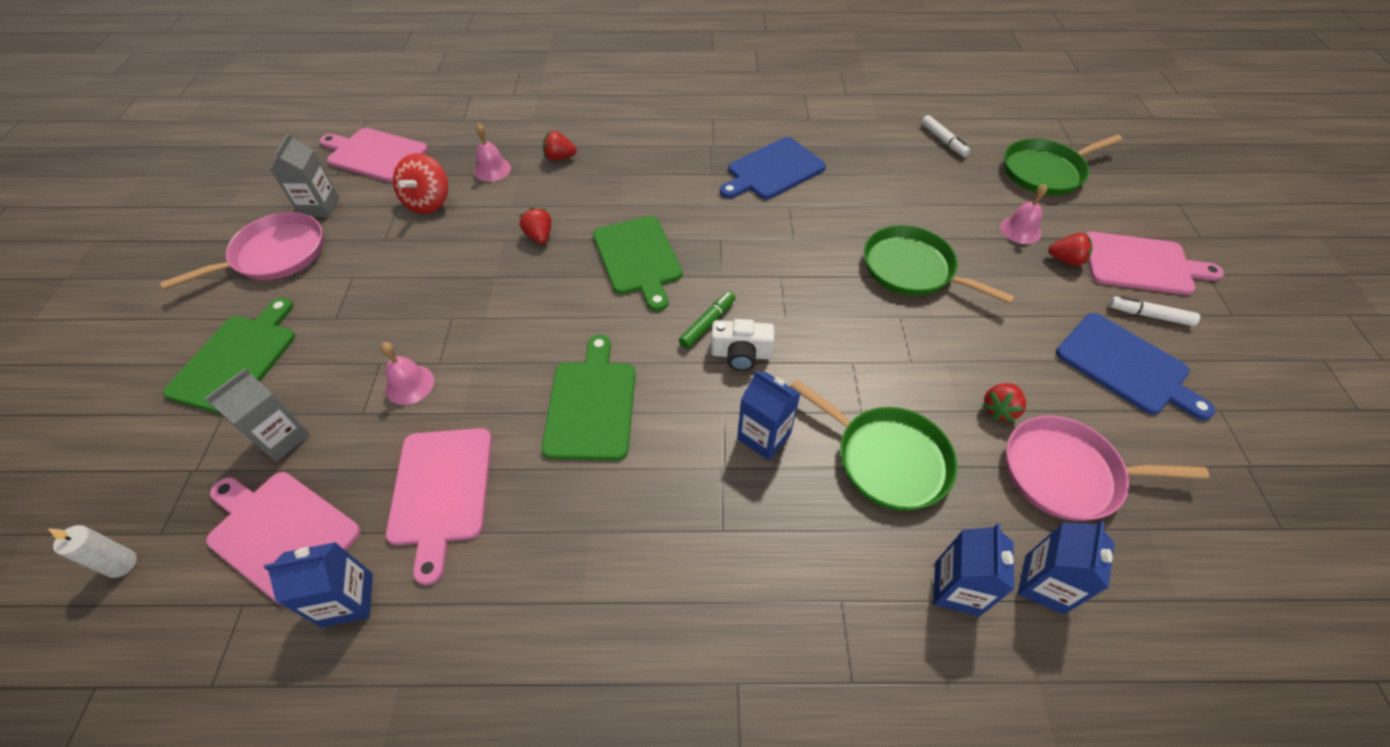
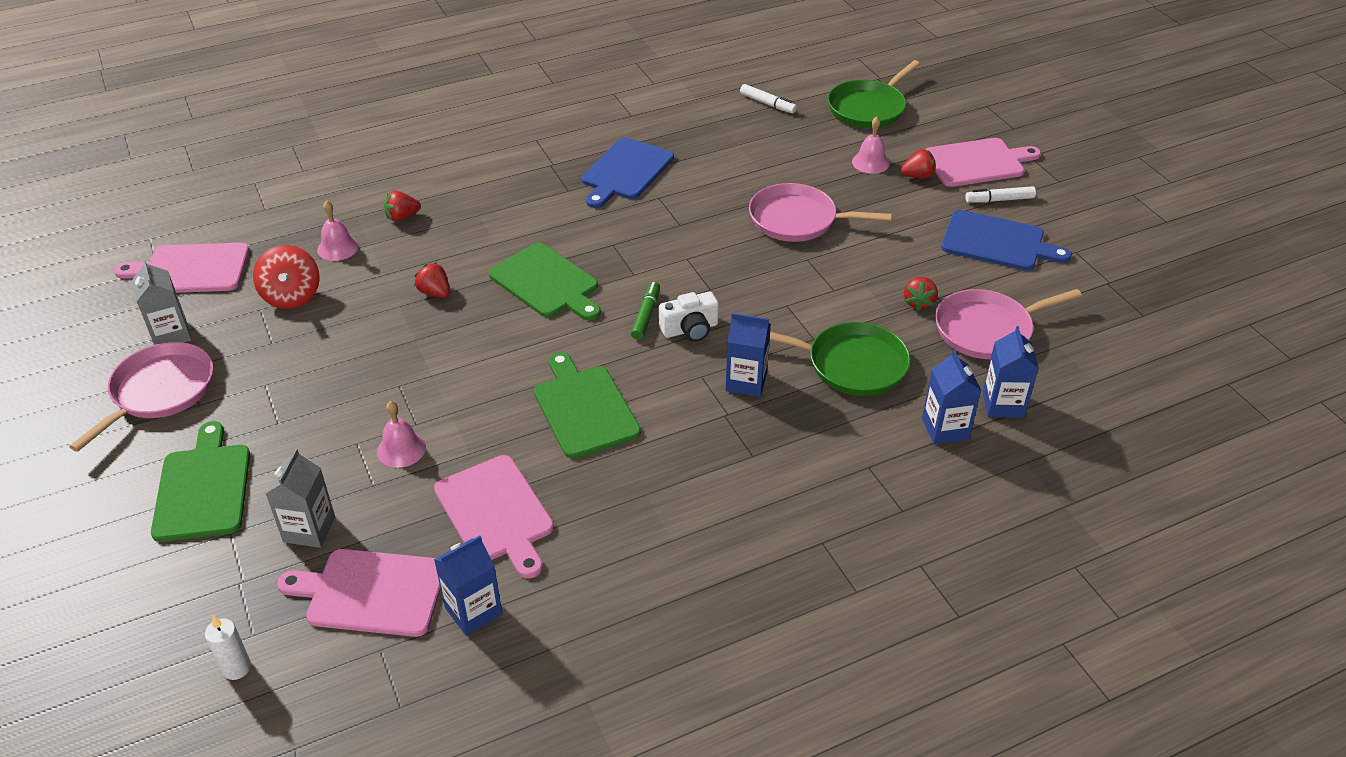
camera: 25 degrees left, 10 degrees down
green pan [864,225,1015,304] -> pink pan [749,183,892,242]

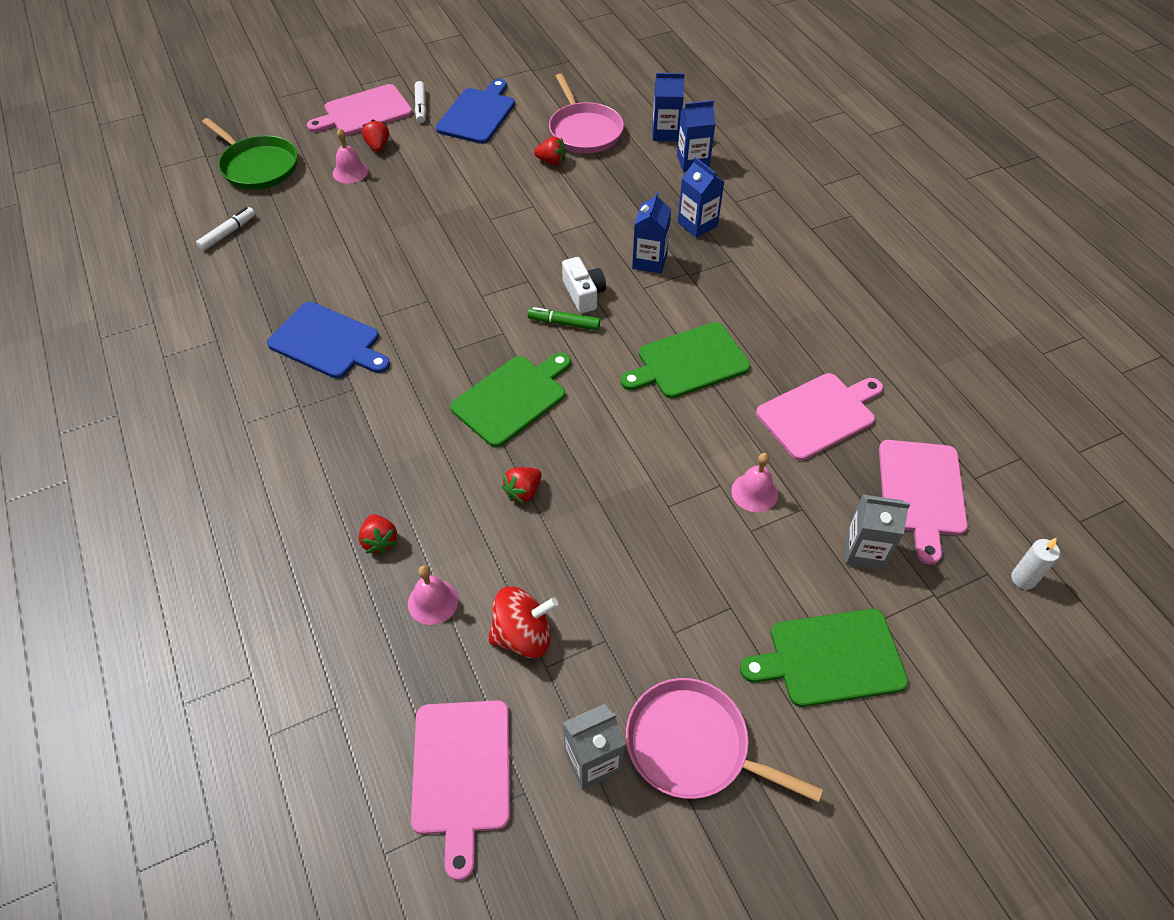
camera: 90 degrees left, 10 degrees up
blue carton [434,535,502,636] -> blue carton moved to [678,157,724,238]
pink pan [749,183,892,242] -> none
green pan [770,322,910,396] -> none
pink cutting board [926,138,1041,187] -> pink cutting board turned 105 degrees counterclockwise [307,84,412,136]

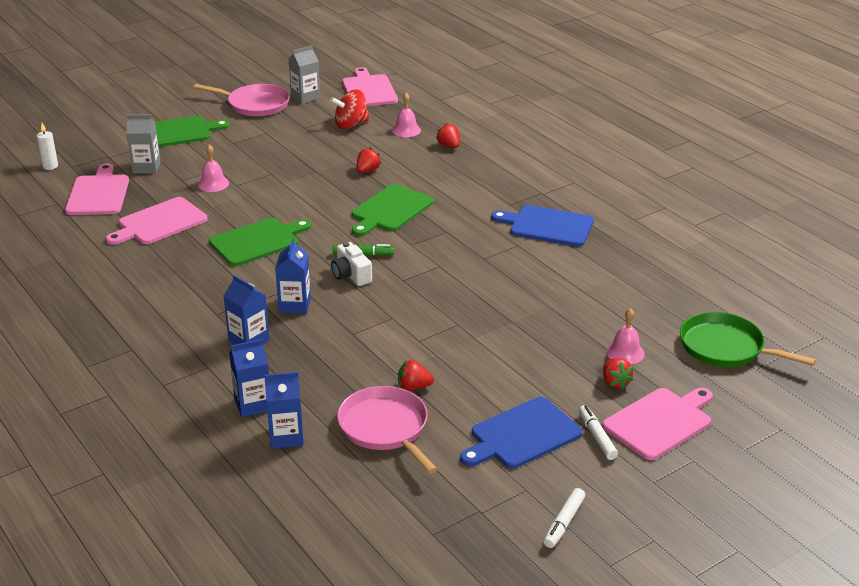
camera: 170 degrees right, 20 degrees down
white marker [196,207,255,251] -> white marker moved to [544,488,585,548]
blue cutting board [436,79,515,144] -> blue cutting board turned 45 degrees clockwise [460,397,583,469]

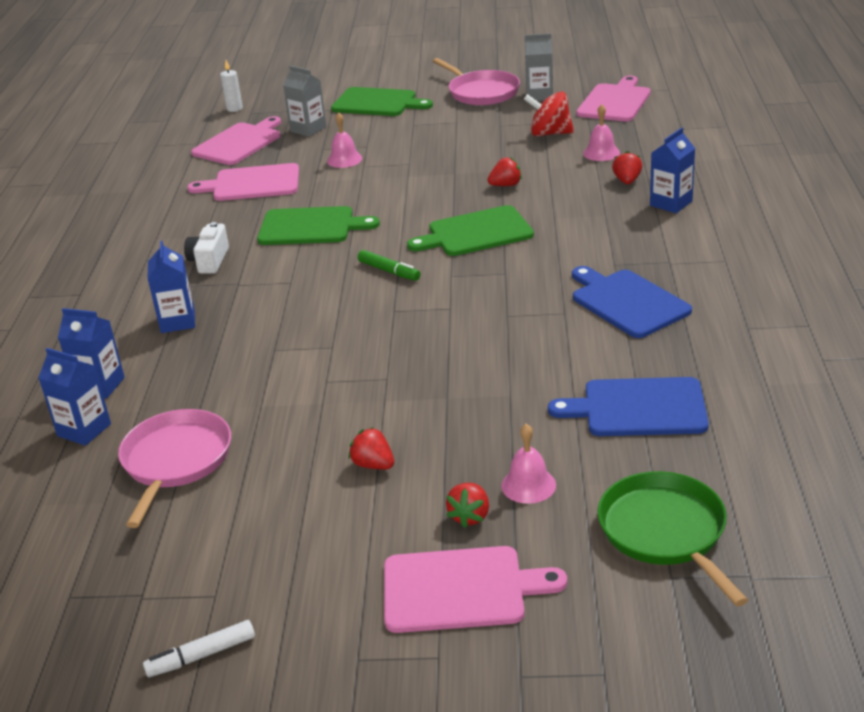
camera: 40 degrees right, 0 degrees up
blue carton [275,239,311,314] -> blue carton moved to [650,128,695,213]
white camera [331,242,372,286] -> white camera moved to [184,222,229,274]
red strawberry [398,360,434,391] -> red strawberry moved to [348,427,394,470]
blue cutting board [460,397,583,469] -> blue cutting board moved to [548,377,709,436]
white marker [578,405,618,460] -> none

